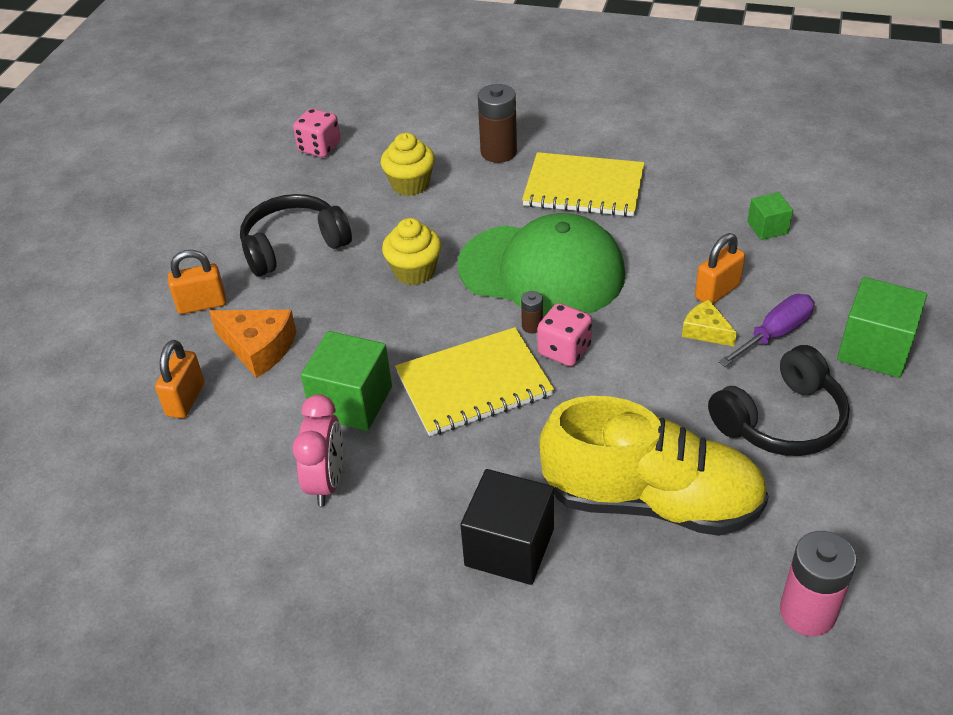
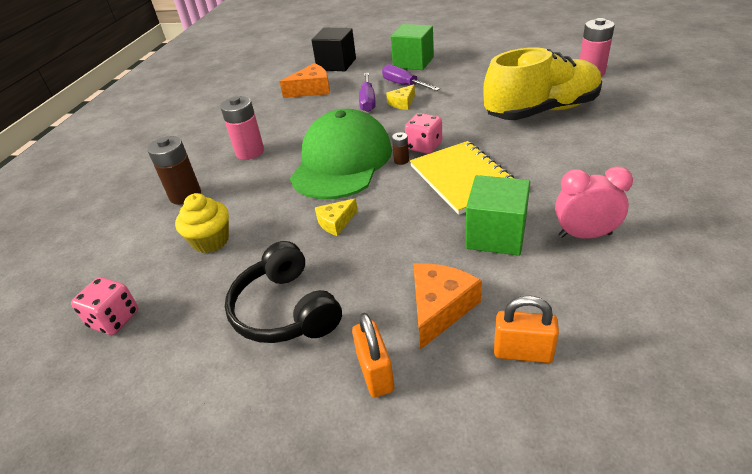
camera: 90 degrees left, 5 degrees down
yellow cupcake [382,218,441,285] -> yellow cheese [315,198,358,236]
black cube [460,469,554,585] -> black cube moved to [311,28,356,71]
yellow notebook [522,152,645,217] -> pink battery [220,96,264,160]
yellow shoe [539,396,769,536] -> yellow shoe turned 60 degrees clockwise [483,47,602,120]
orange padlock [695,233,745,304] -> purple screwdriver [359,73,376,112]
black headphones [708,345,850,456] -> none
green cube [747,192,793,240] -> orange cheese [279,63,330,98]

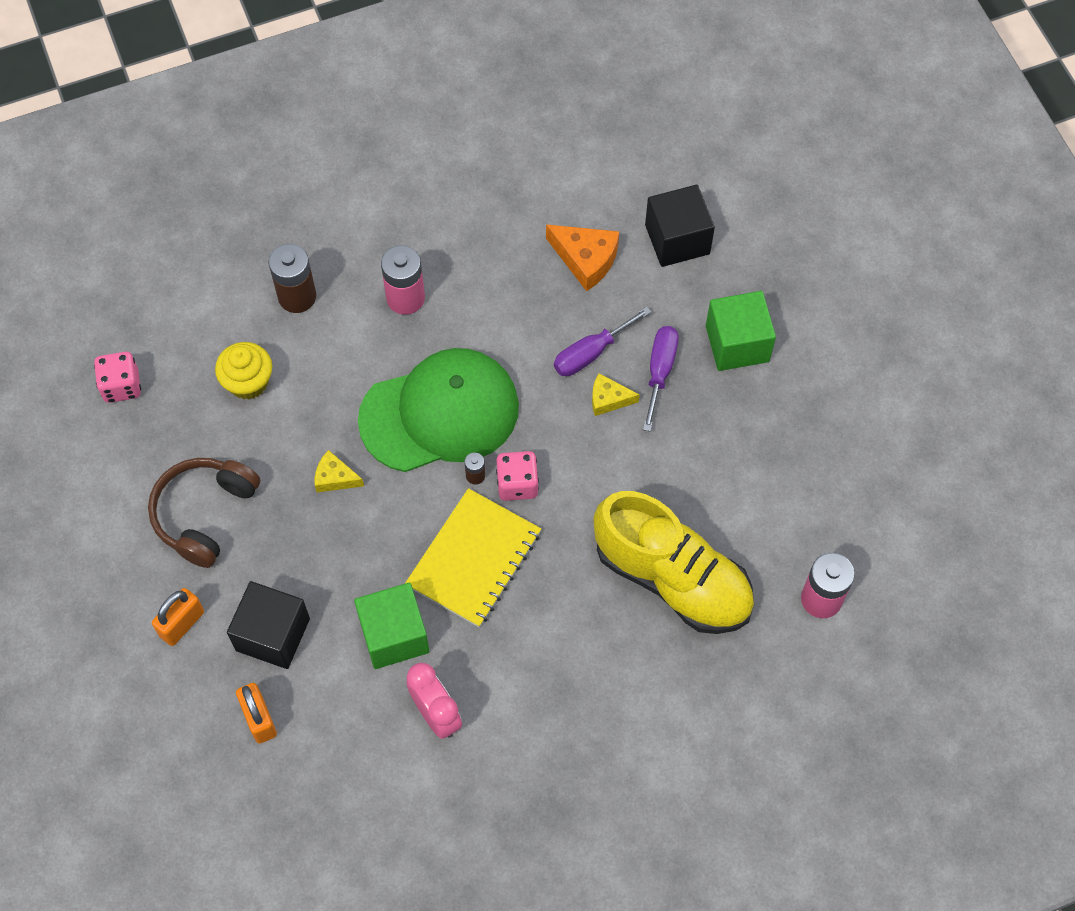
camera: 50 degrees right, 25 degrees up
black headphones [225,241,342,343] -> brown headphones [148,458,260,568]
orange cheese [413,263,482,350] -> black cube [227,581,310,669]

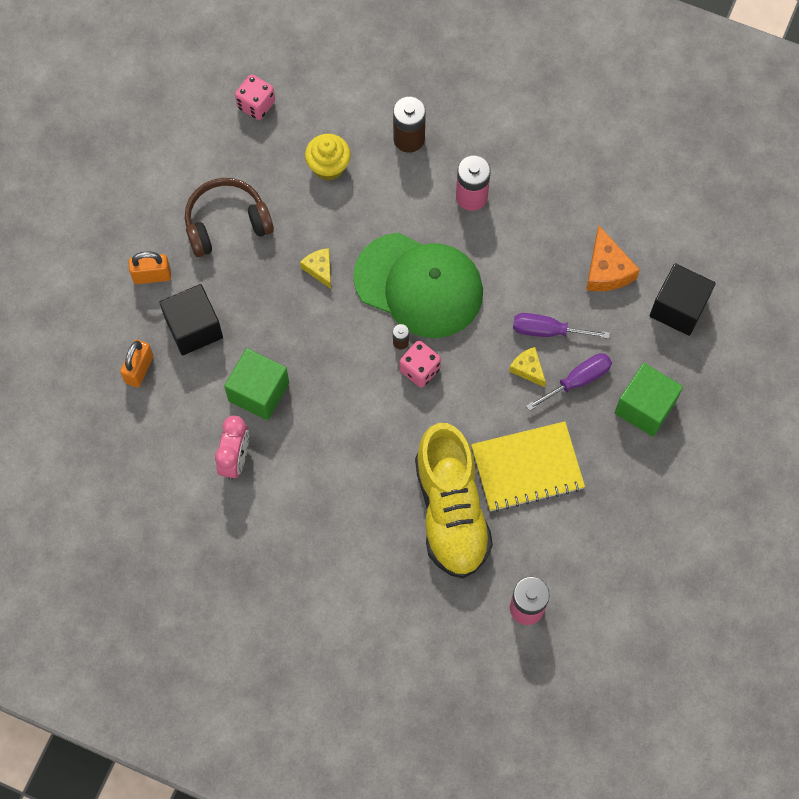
camera: 45 degrees right, 5 degrees up
yellow notebook [405,488,541,627] -> yellow notebook moved to [471,421,585,512]

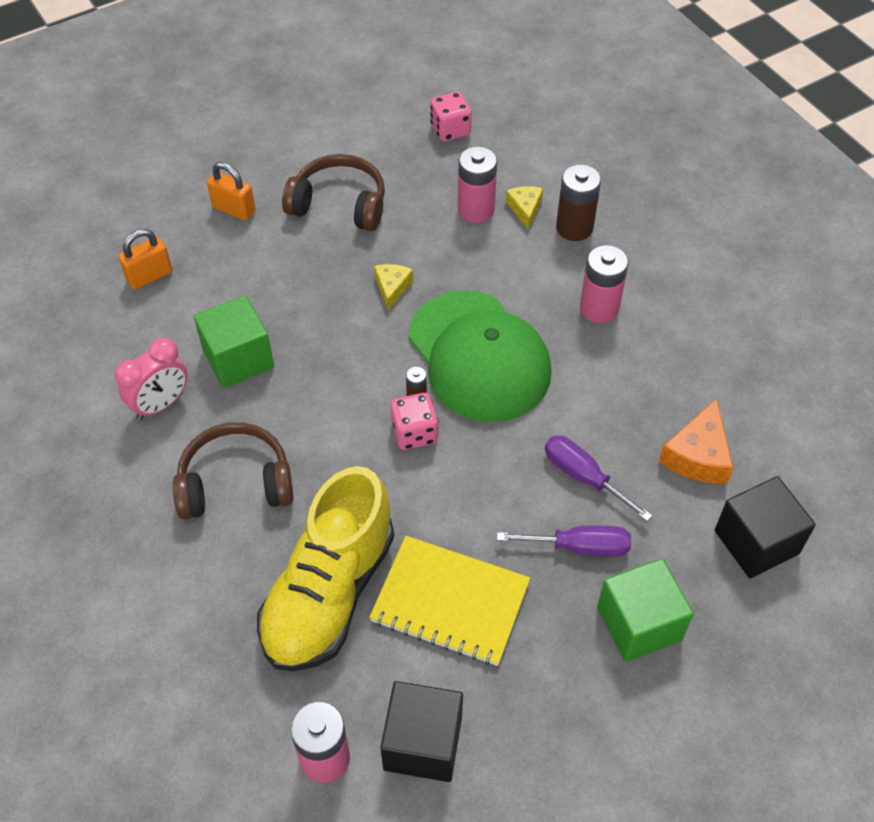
camera: 35 degrees right, 15 degrees down
black cube [159,284,223,356] -> black cube moved to [380,681,463,782]
yellow cupcake [305,134,351,181] -> pink battery [458,146,497,223]
yellow cheese [509,347,546,387] -> yellow cheese moved to [506,186,543,230]
none -> brown headphones [173,422,293,520]

